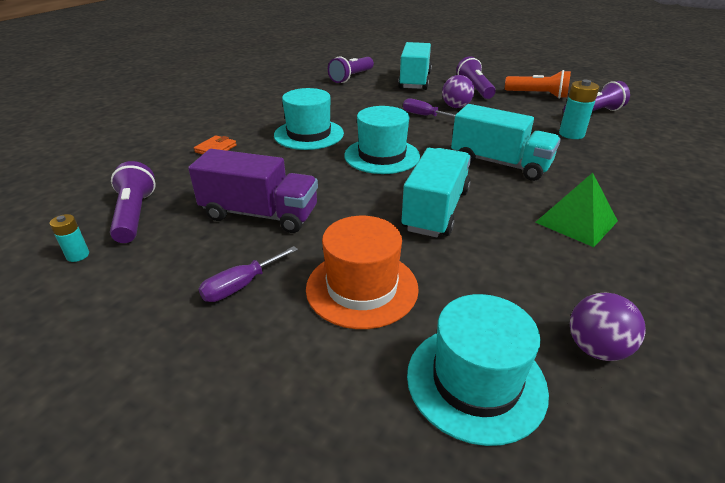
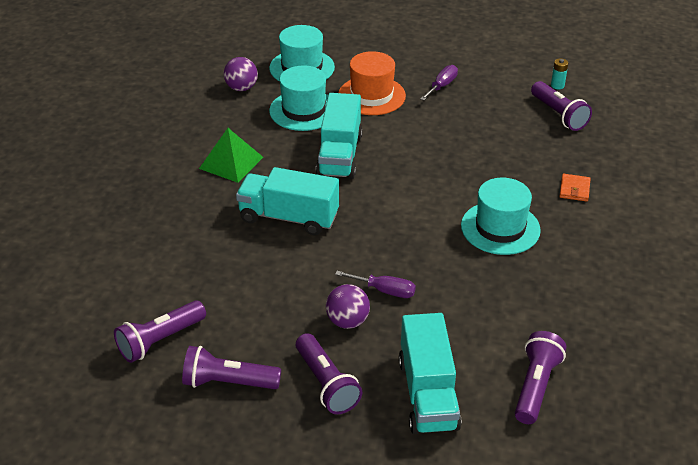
camera: 165 degrees right, 5 degrees up
purple truck [188,149,318,233] -> none
turquoise hat [344,106,420,174] -> turquoise hat moved to [269,65,328,131]
orange flashlight [505,70,571,98] -> purple flashlight [182,346,281,389]
turquoise battery [559,80,599,139] -> none

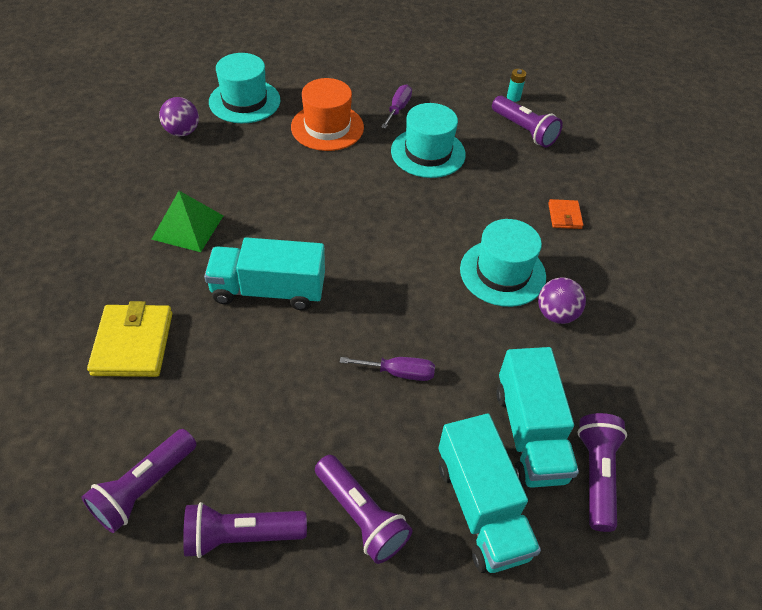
camera: 15 degrees left, 10 degrees up
turquoise hat [269,65,328,131] -> turquoise hat moved to [391,103,466,178]
turquoise truck [316,93,363,179] -> turquoise truck moved to [496,347,579,488]
purple ball [326,284,370,329] -> purple ball moved to [538,277,586,324]
none -> yellow wallet [87,301,172,377]

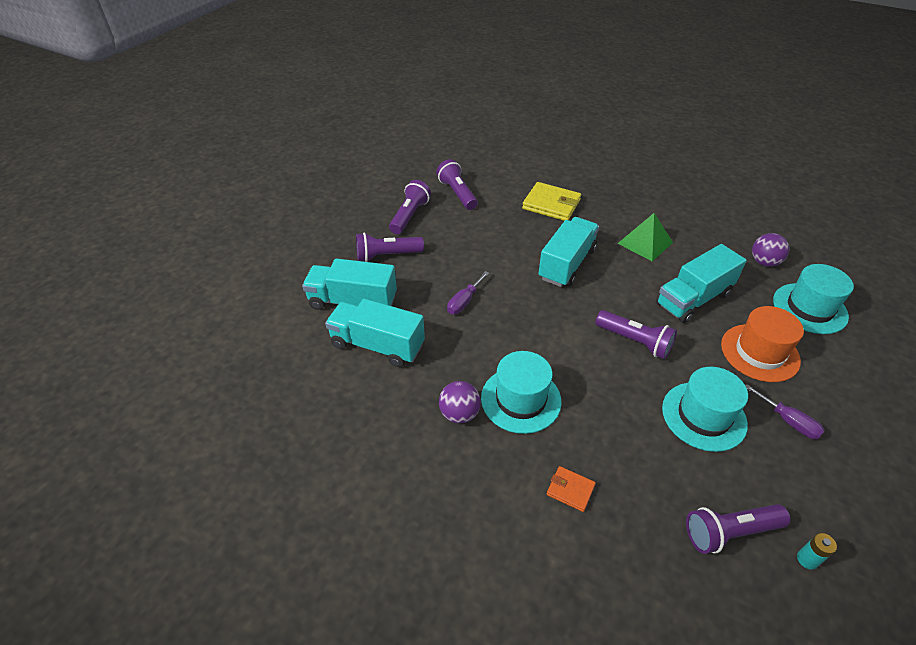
camera: 120 degrees right, 5 degrees down
purple flashlight [577,413,627,532] -> purple flashlight moved to [595,310,677,359]
none -> turquoise truck [656,244,747,323]

